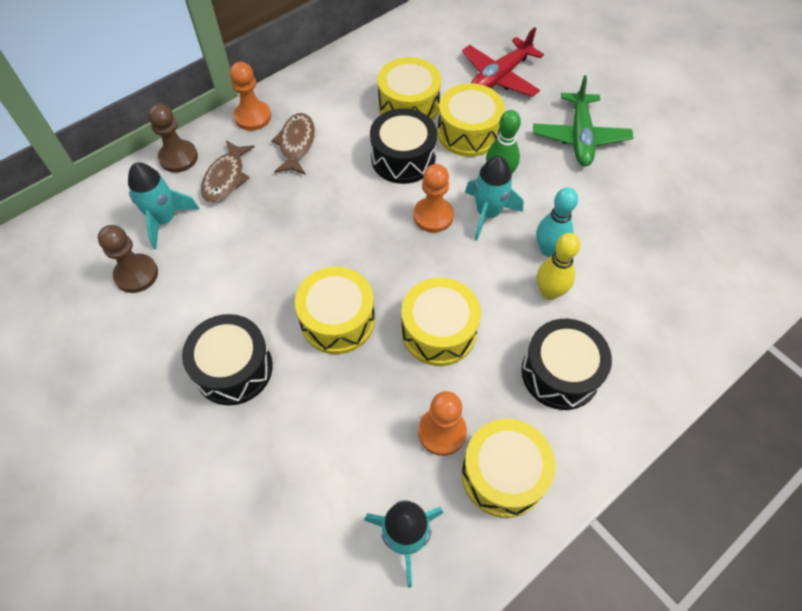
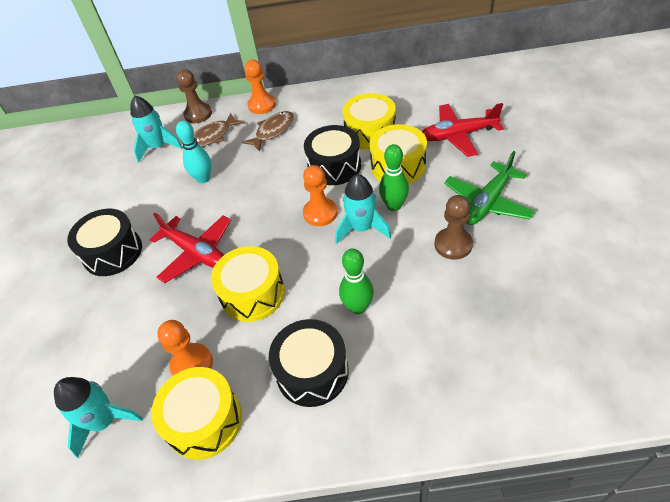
camera: 40 degrees right, 10 degrees down
brown pawn [98,225,158,293] -> brown pawn moved to [434,195,473,260]
yellow drum [295,267,375,354] -> red plane [149,213,231,283]
turquoise bowling pin [536,187,578,257] -> turquoise bowling pin moved to [176,121,211,183]
yellow bowling pin [537,233,580,300] -> green bowling pin [339,249,374,314]

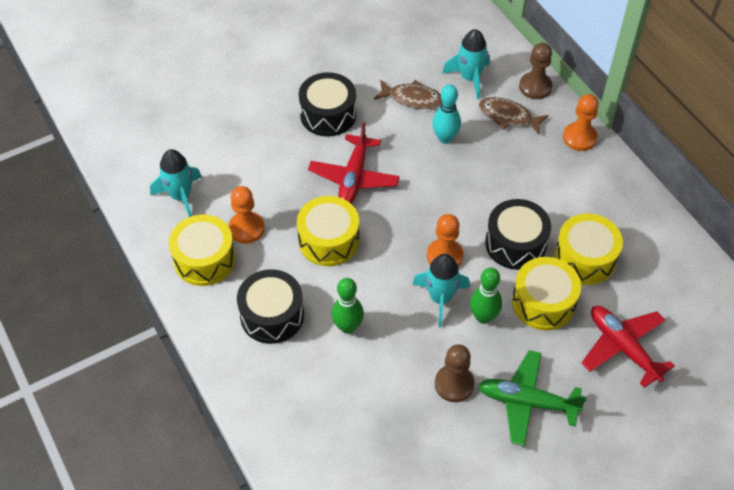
camera: 60 degrees right, 5 degrees up
brown fish [242,111,294,152] -> brown fish moved to [374,80,442,109]

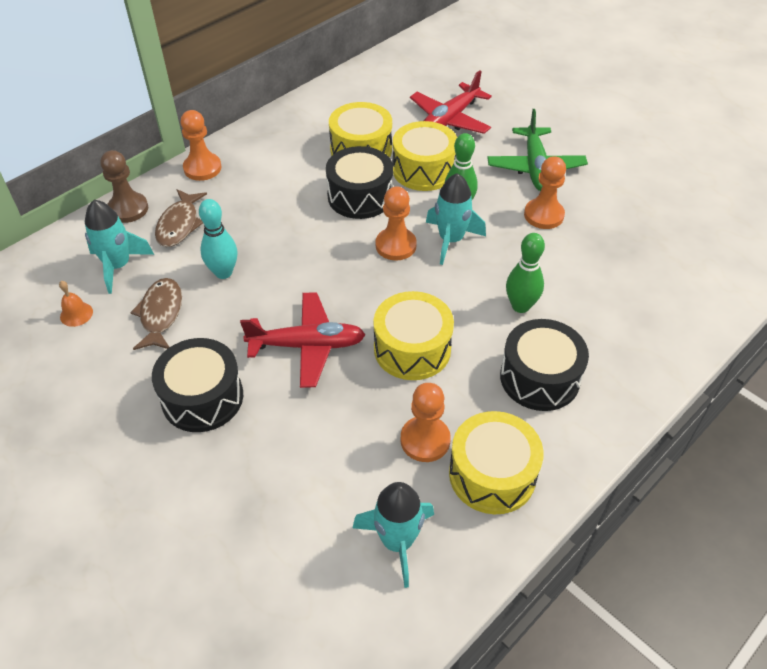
camera: 105 degrees left, 5 degrees down
brown pawn [435,344,474,402] -> orange pawn [524,156,566,229]
none -> orange bell [59,281,93,327]

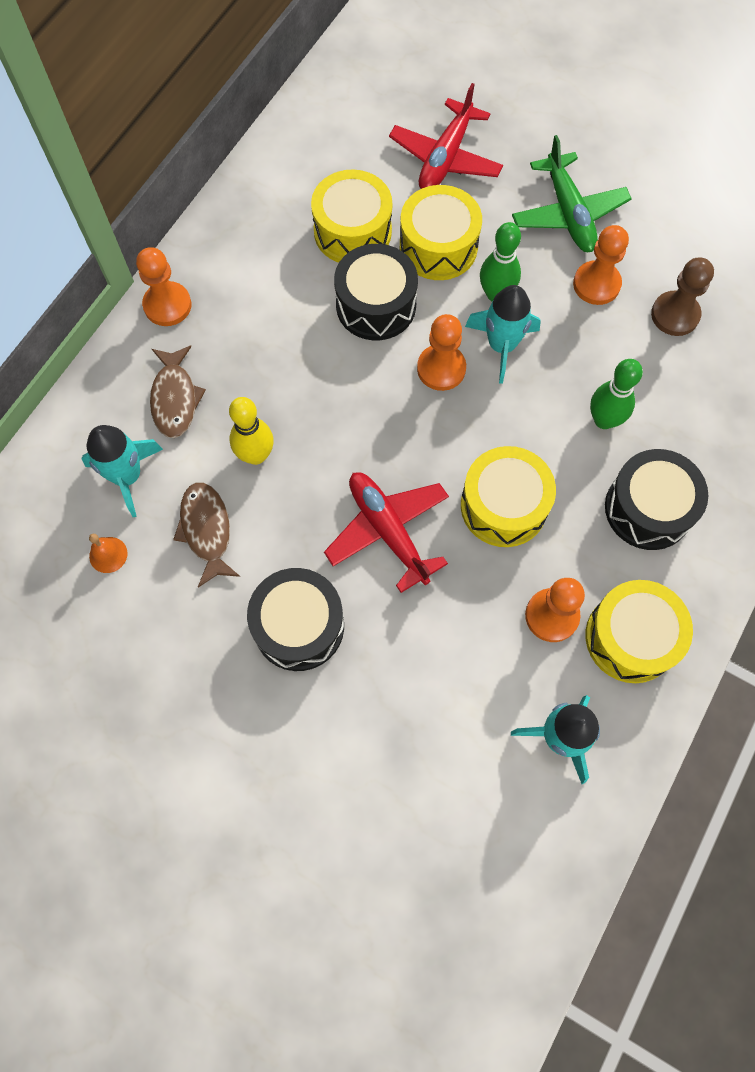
camera: 15 degrees left, 20 degrees up
brown pawn [100,150,148,223] -> brown pawn moved to [651,258,714,336]
turquoise bowling pin [199,199,238,279] -> yellow bowling pin [229,397,274,465]
red plane [240,292,366,388] -> red plane turned 105 degrees counterclockwise [324,472,449,593]

